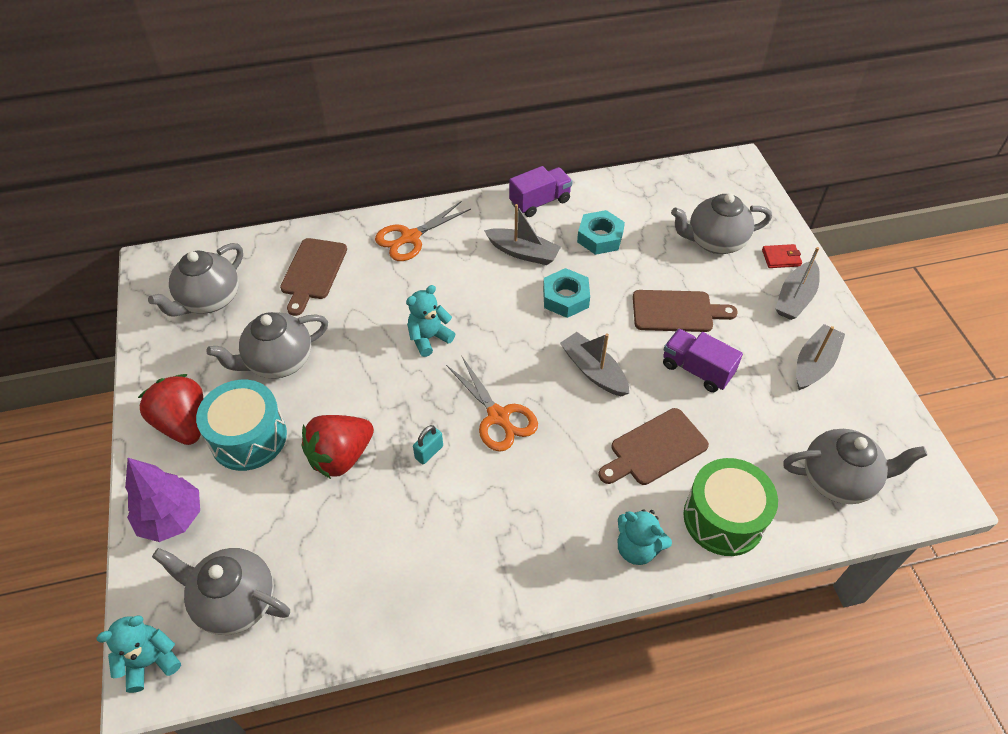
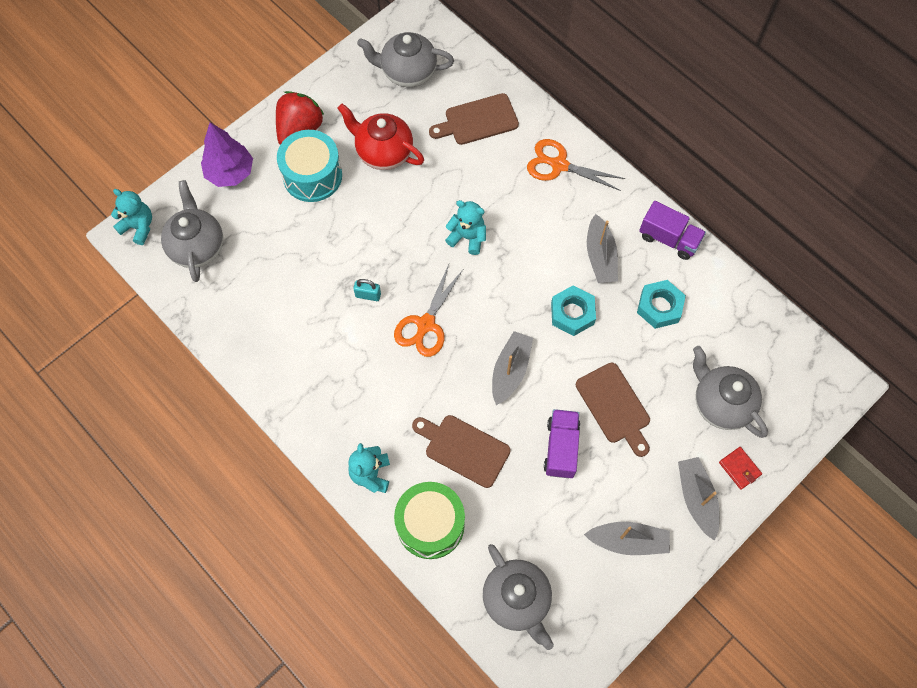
camera: 60 degrees right, 15 degrees up
grey teapot [207,312,328,379] -> red teapot [337,104,424,170]
red strawberry [302,415,374,479] -> none
grey boat [775,247,820,320] -> grey boat turned 75 degrees clockwise [678,457,720,541]

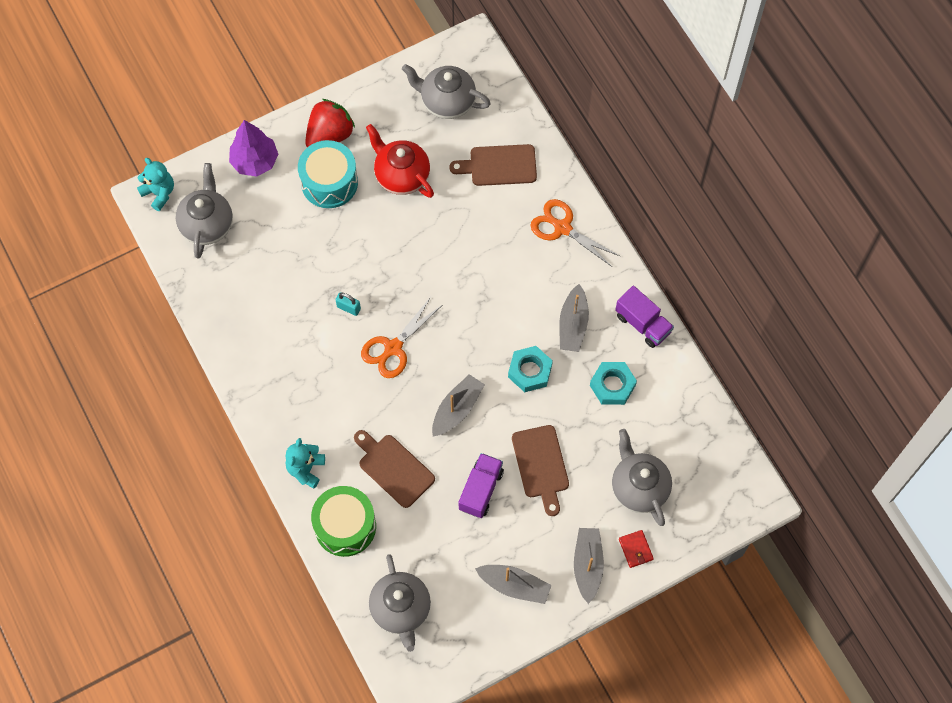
camera: 15 degrees right, 0 degrees up
turquoise teddy bear [445,200,486,255] -> none

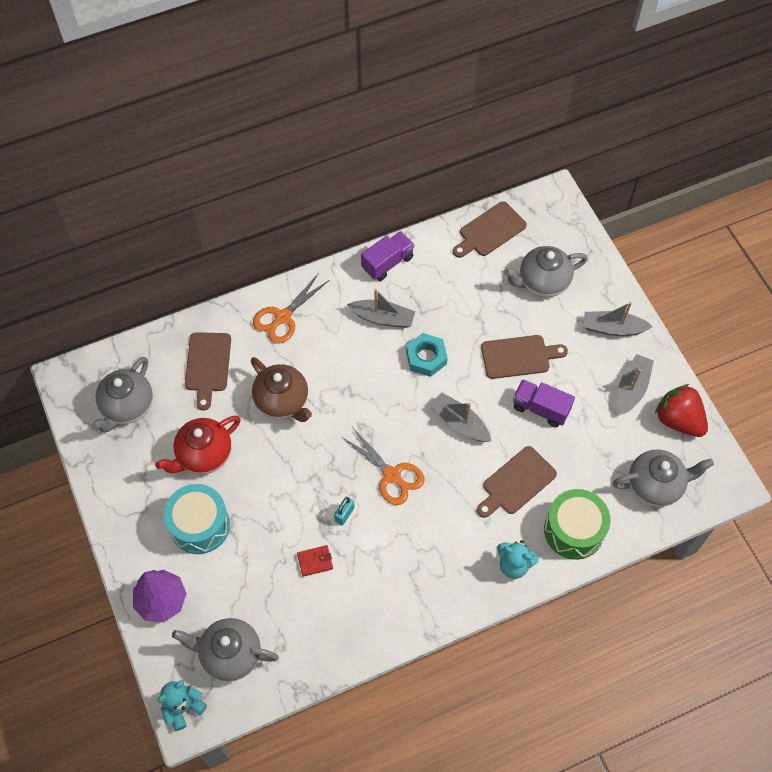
camera: 85 degrees left, 5 degrees down
red strawberry [305,99,355,147] -> red strawberry moved to [655,384,708,437]
turquoise nut [590,362,637,405] -> none
red wallet [619,530,654,568] -> red wallet moved to [297,545,333,577]
none -> brown teapot [251,357,312,422]
none -> brown cutting board [453,201,527,258]

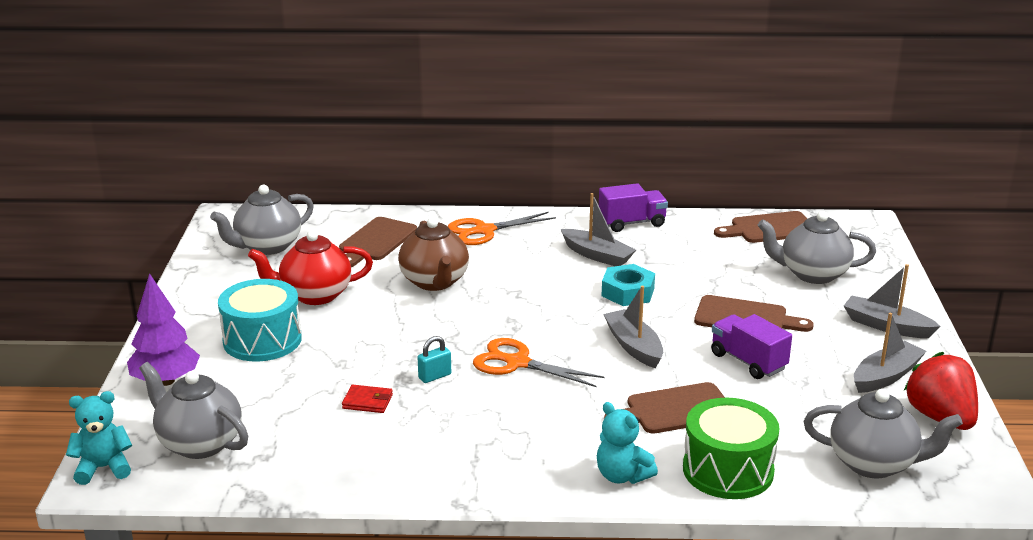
camera: 25 degrees right, 35 degrees down
orange scissors [342,427,425,505] -> orange scissors turned 135 degrees clockwise [473,338,604,387]

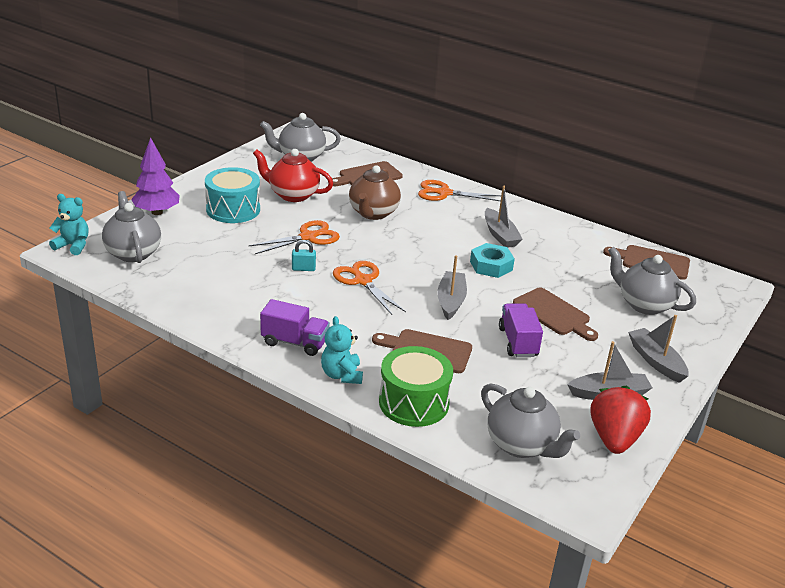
camera: 30 degrees right, 5 degrees up
red wallet [342,385,393,413] -> none
purple truck [599,183,668,232] -> purple truck moved to [260,299,330,356]
none -> orange scissors [248,220,340,254]

